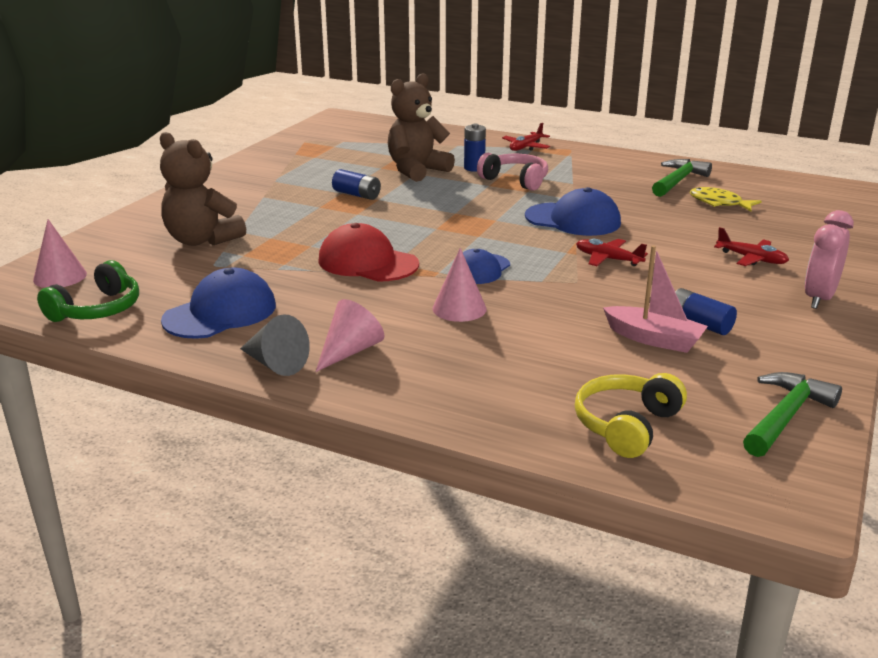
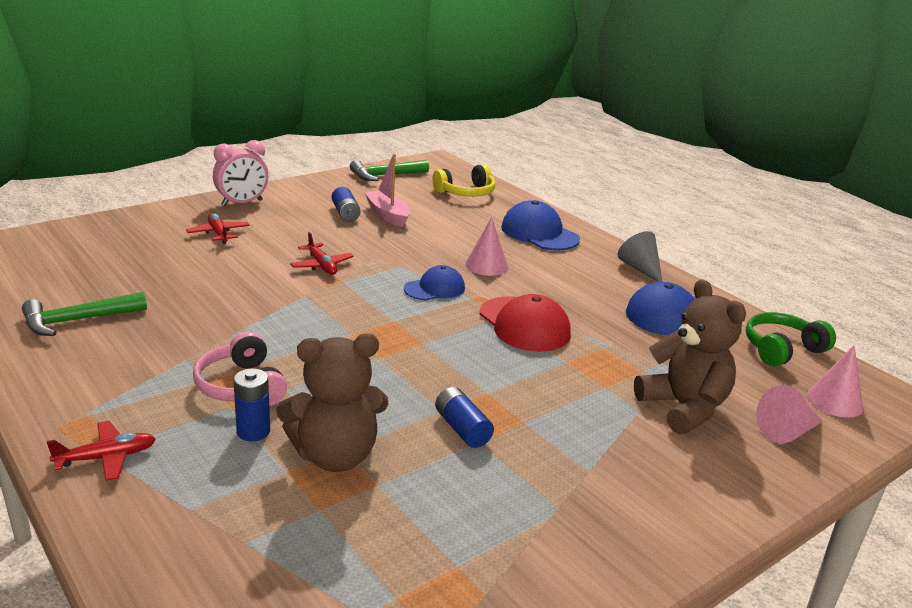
camera: 155 degrees left, 0 degrees up
pink cone [316,299,384,372] -> pink cone moved to [756,385,823,443]
blue cap [525,187,621,236] -> blue cap moved to [501,200,580,251]
yellow fish [690,187,761,211] -> none

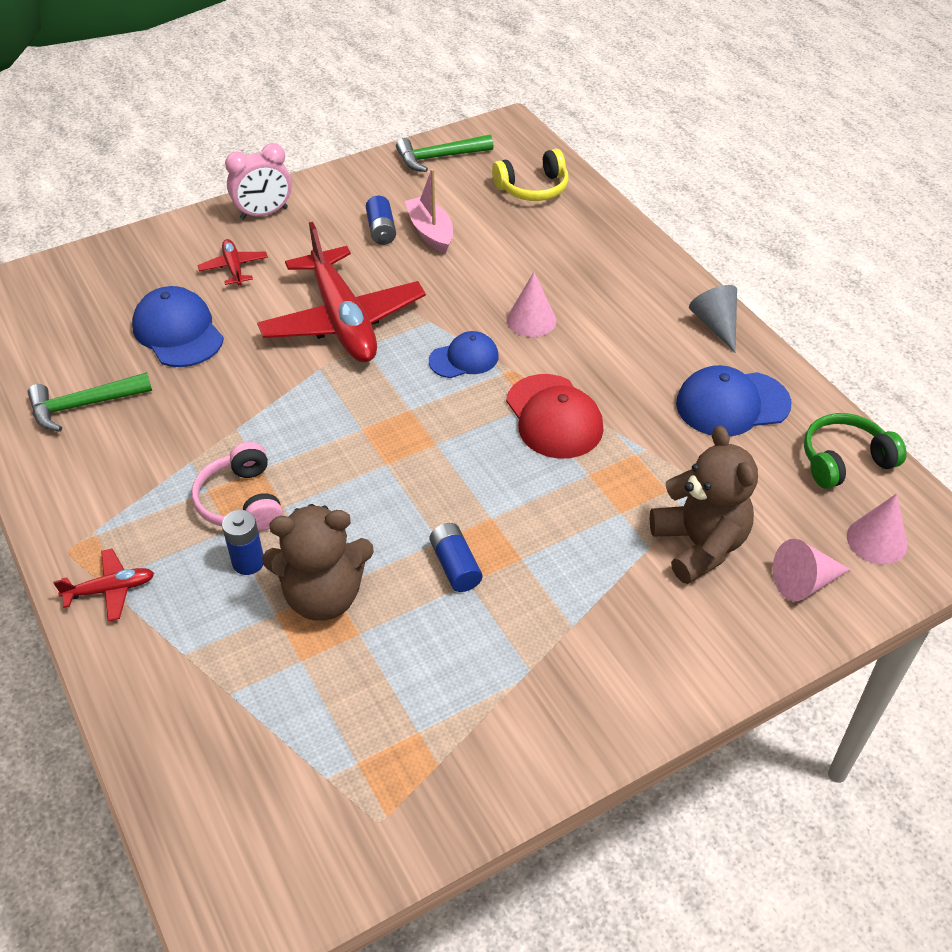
camera: 10 degrees right, 20 degrees up
red plane [290,232,354,275] -> red plane [257,222,426,362], size x2.32
blue cap [501,200,580,251] -> blue cap moved to [132,286,224,367]

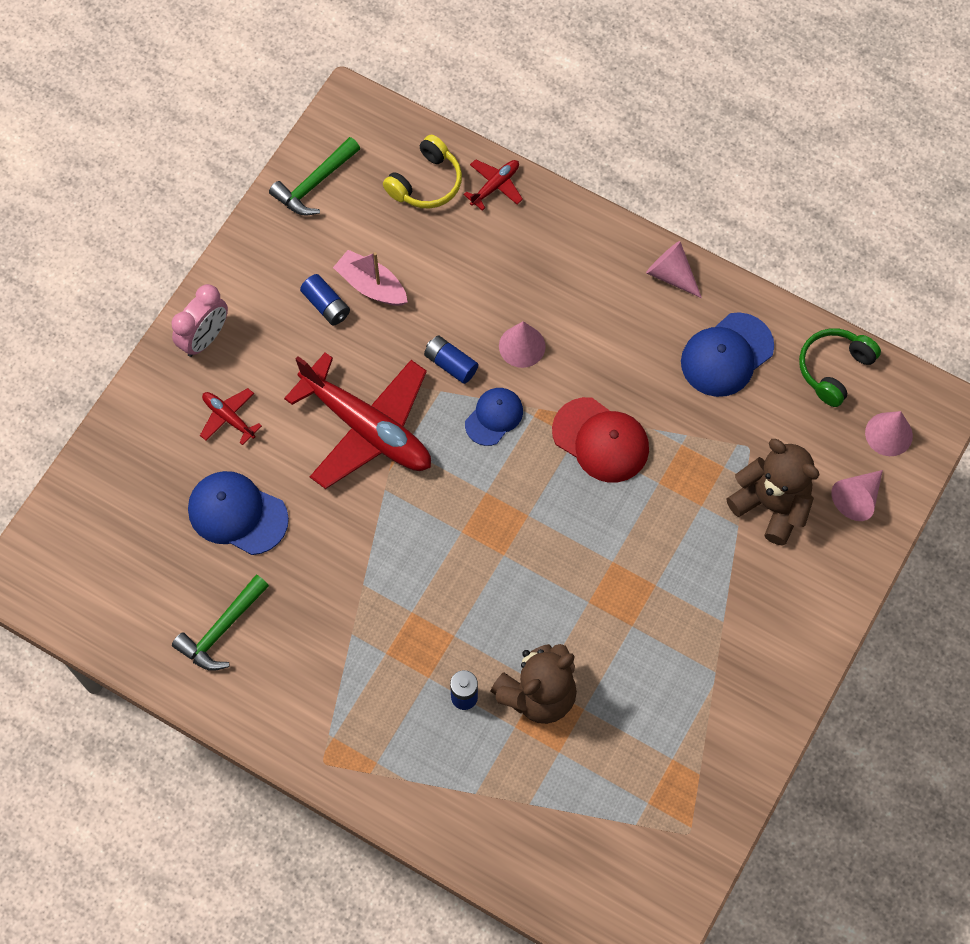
camera: 30 degrees left, 20 degrees up
red plane [53,549,154,621] -> red plane moved to [463,159,523,211]
pink headphones [192,442,283,531] -> none
blue battery [430,523,482,592] -> blue battery moved to [424,336,478,384]
grey cone [689,285,737,352] -> pink cone [646,241,702,298]

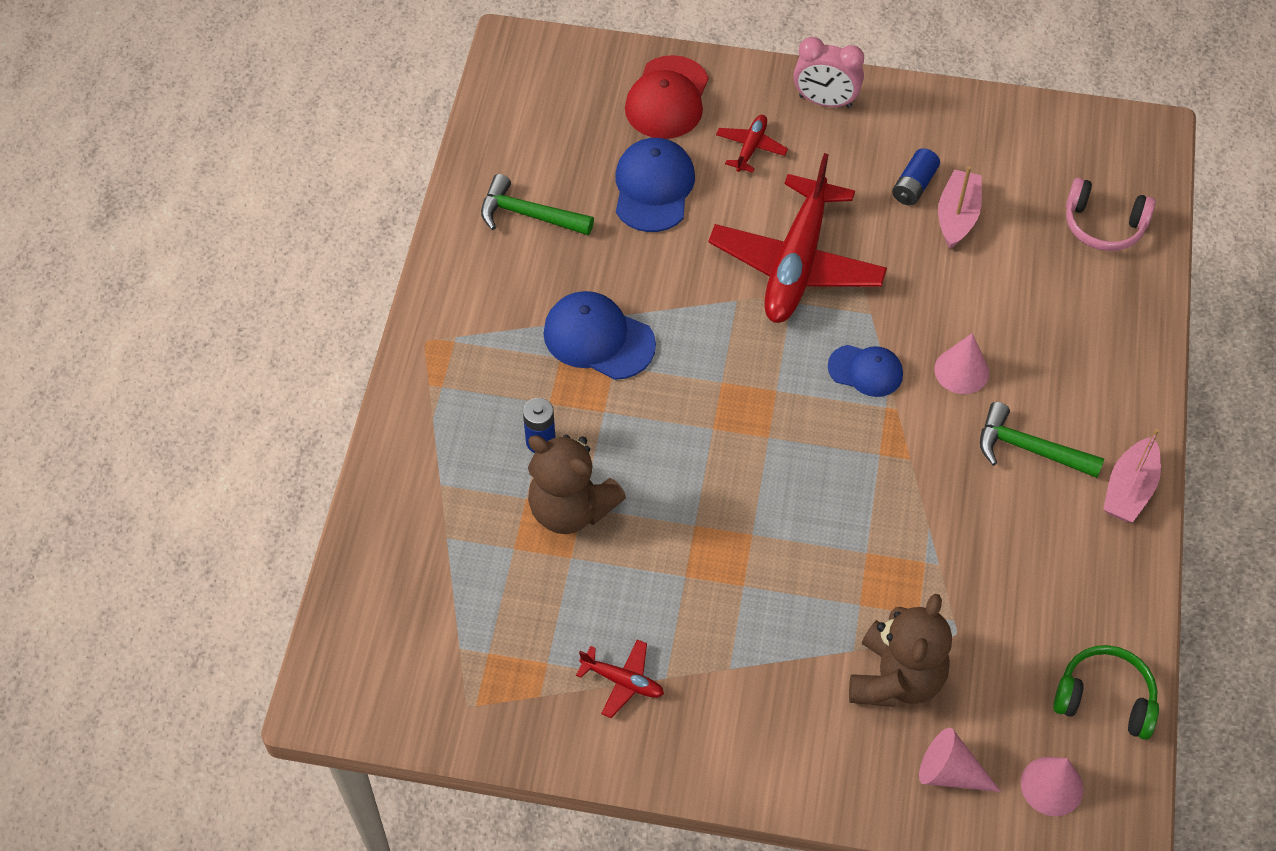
camera: 70 degrees right, 10 degrees down
green hammer [269,137,360,216] -> green hammer moved to [980,402,1105,478]
yellow headphones [383,135,462,208] -> pink headphones [1066,178,1156,251]
blue battery [424,336,478,384] -> none
red plane [463,159,523,211] -> red plane moved to [576,639,664,718]
red cap [552,397,649,483] -> red cap moved to [625,55,709,139]
pink cone [646,241,702,298] -> pink boat [1103,428,1161,522]
blue cap [681,312,774,397] -> blue cap moved to [543,291,656,380]

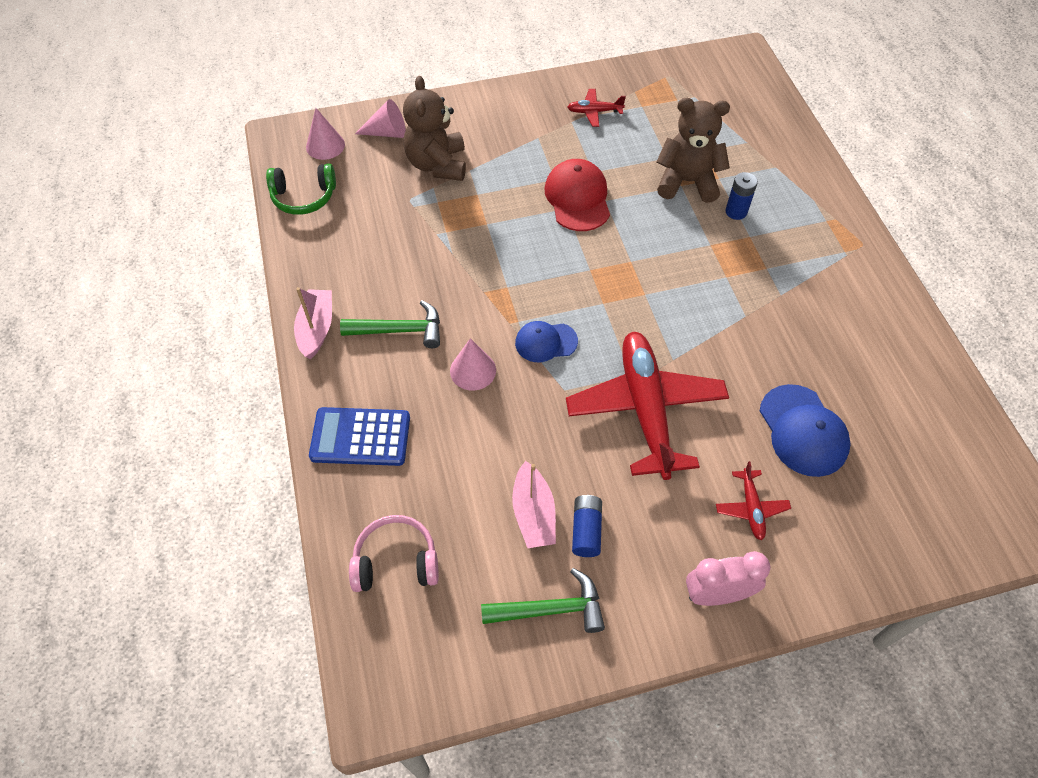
camera: 155 degrees right, 0 degrees up
green hammer [481,174,594,235] -> green hammer moved to [481,568,605,633]
blue cap [543,291,656,380] -> none
red cap [625,55,709,139] -> red cap moved to [545,159,610,231]
none -> blue calculator [309,407,410,466]

